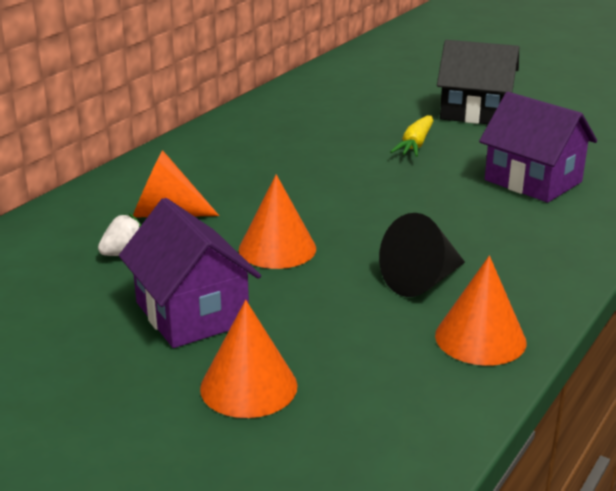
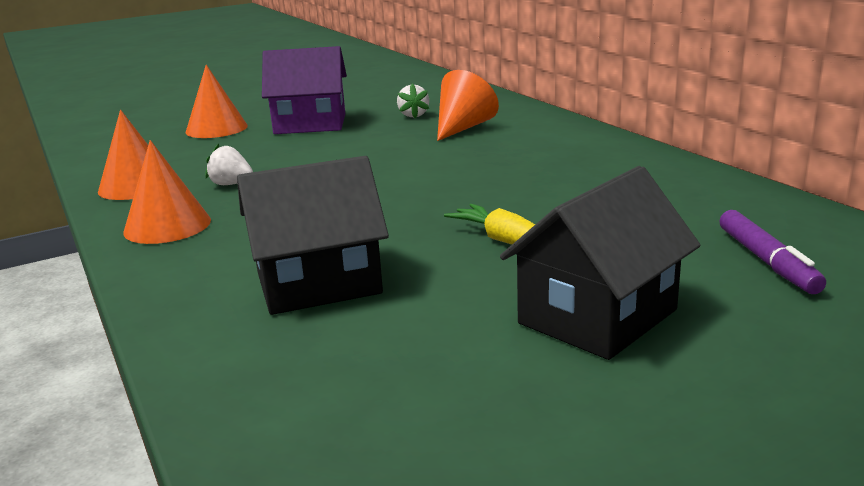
camera: 120 degrees right, 5 degrees down
orange cone [239,174,316,269] -> orange cone moved to [123,140,211,244]
black cone [379,213,465,297] -> white strawberry [205,144,253,185]
purple house [479,92,597,203] -> black house [237,156,389,315]
none -> purple marker [720,210,826,294]

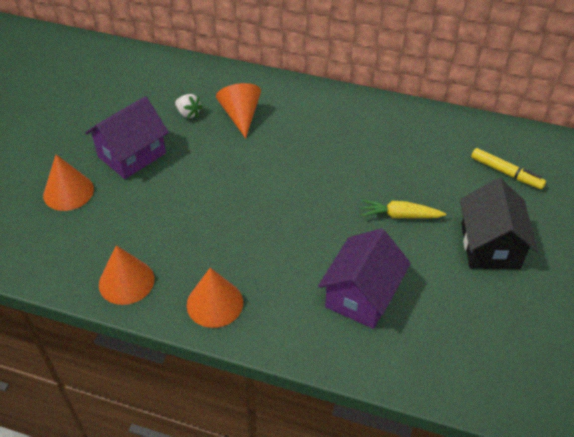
camera: 45 degrees left, 25 degrees up
white strawberry [205,144,253,185] -> none
black house [237,156,389,315] -> purple house [318,229,411,329]
purple marker [720,210,826,294] -> yellow marker [471,148,546,189]

